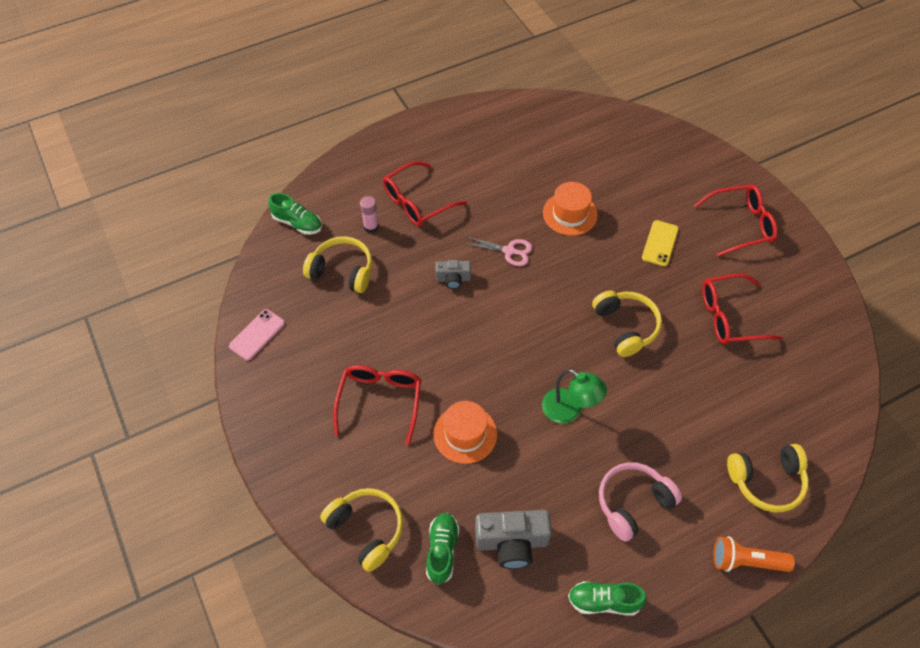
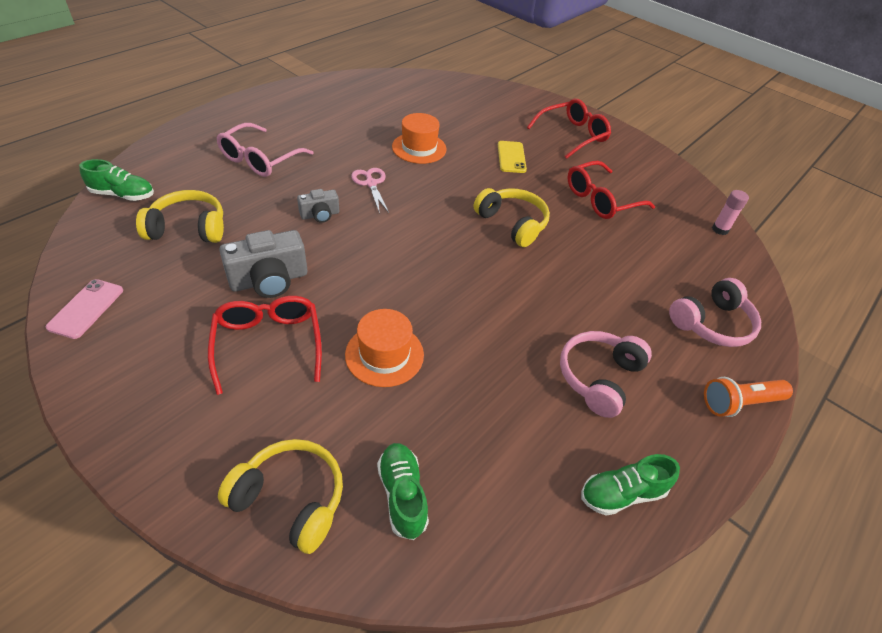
camera: 25 degrees left, 10 degrees down
pink glue stick [360,196,379,233] -> pink glue stick moved to [712,190,749,235]
red glasses [383,161,467,226] -> pink glasses [216,123,314,177]
pink scissors [463,236,532,266] -> pink scissors turned 105 degrees counterclockwise [351,168,389,214]
grey camera [475,510,552,569] -> grey camera moved to [219,230,307,298]
green lamp [542,369,607,424] -> none
yellow headphones [727,444,809,512] -> pink headphones [669,278,761,347]

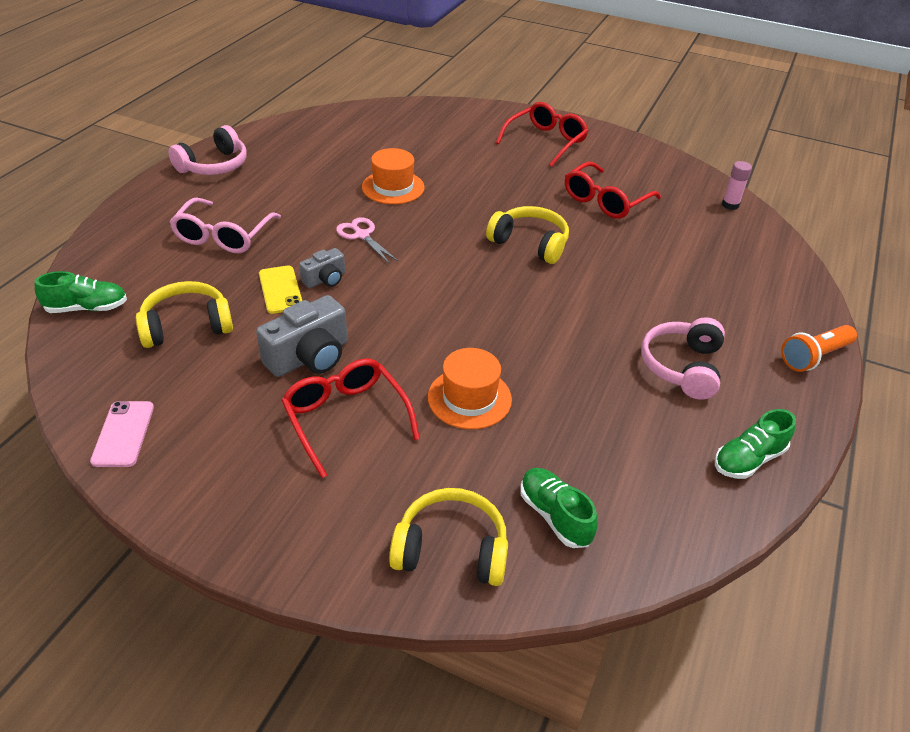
camera: 15 degrees left, 5 degrees down
yellow phone [498,141,527,173] -> yellow phone moved to [259,266,302,314]
pink headphones [669,278,761,347] -> pink headphones moved to [168,125,247,175]

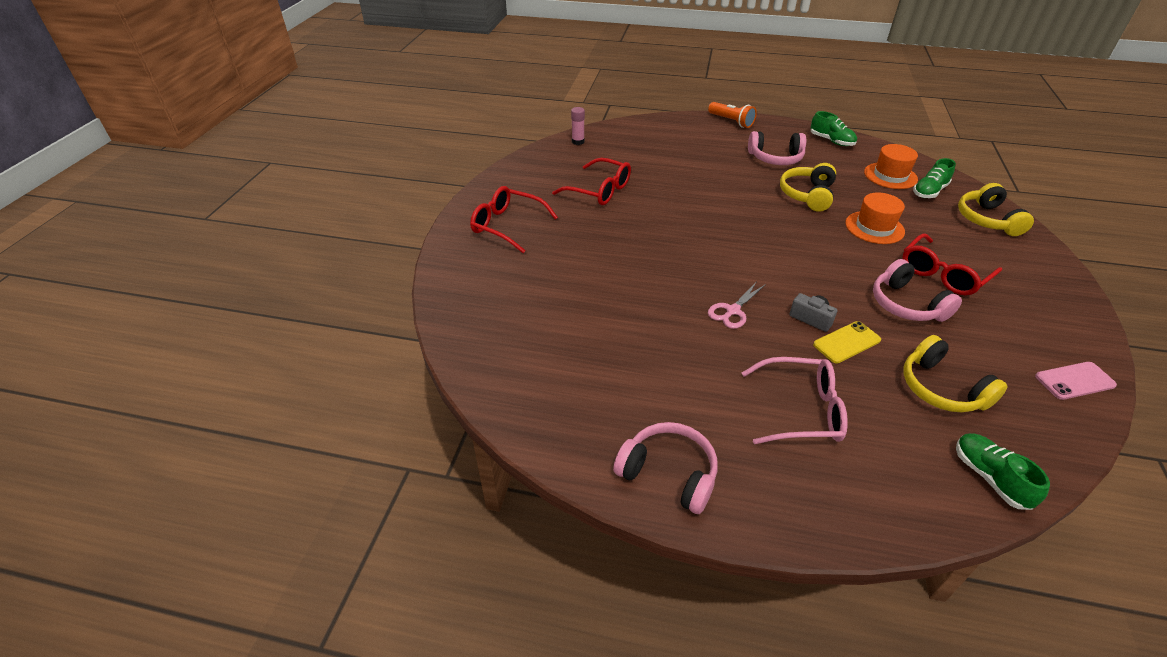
camera: 100 degrees left, 0 degrees up
grey camera [256,295,347,377] -> pink headphones [873,259,962,322]
orange hat [362,148,425,204] -> orange hat moved to [864,144,918,189]
yellow headphones [486,206,569,264] -> yellow headphones moved to [780,163,836,212]

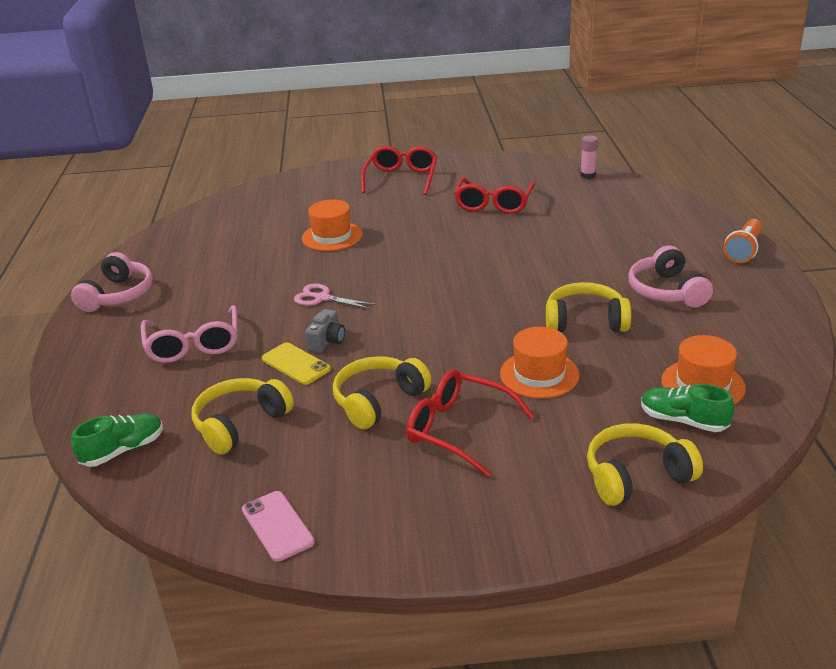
camera: 75 degrees right, 10 degrees down
green shoe [811,111,857,146] -> none
pink headphones [873,259,962,322] -> yellow headphones [333,356,432,430]
none -> orange hat [302,200,362,251]

